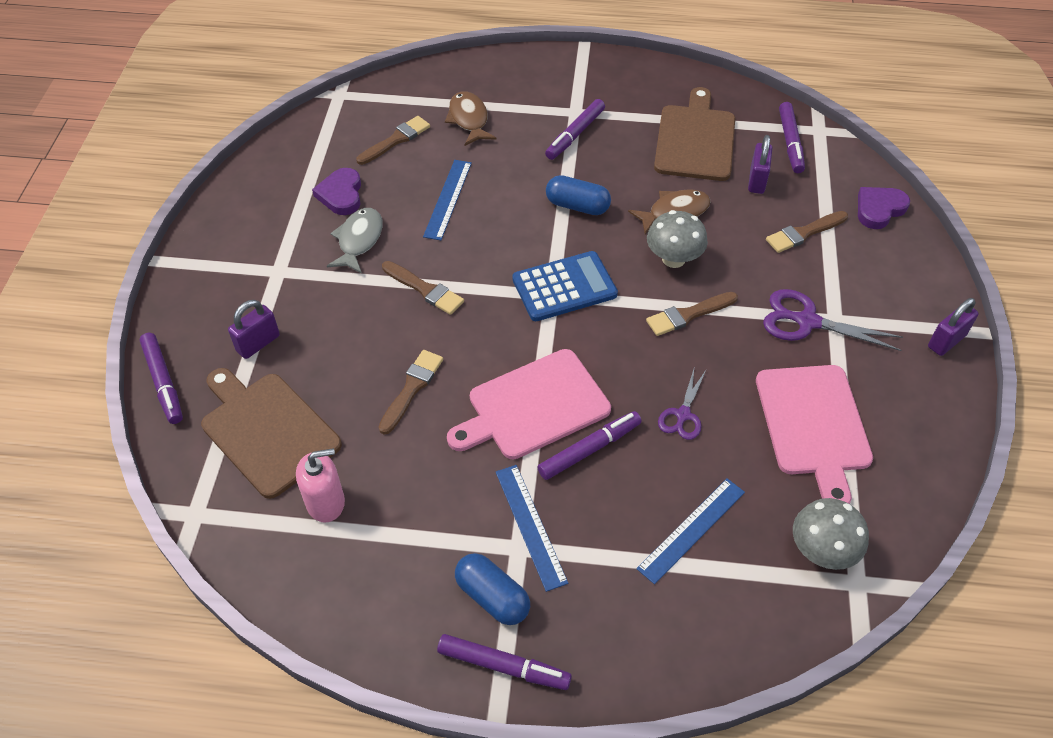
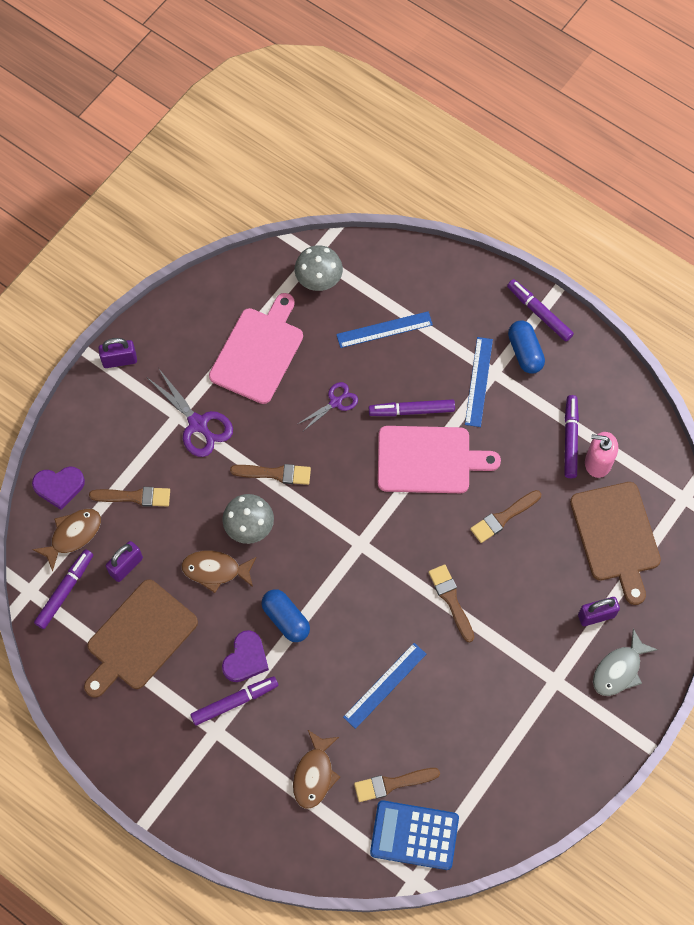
camera: 150 degrees left, 15 degrees up
purple marker [140,333,183,424] -> purple marker moved to [564,395,579,478]
purple heart [312,168,361,215] -> purple heart moved to [222,630,269,682]
grey fish [327,208,383,274] -> grey fish moved to [593,629,658,696]
blue calculator [512,251,618,321] -> blue calculator moved to [370,800,459,870]
none -> brown fish [32,509,101,572]

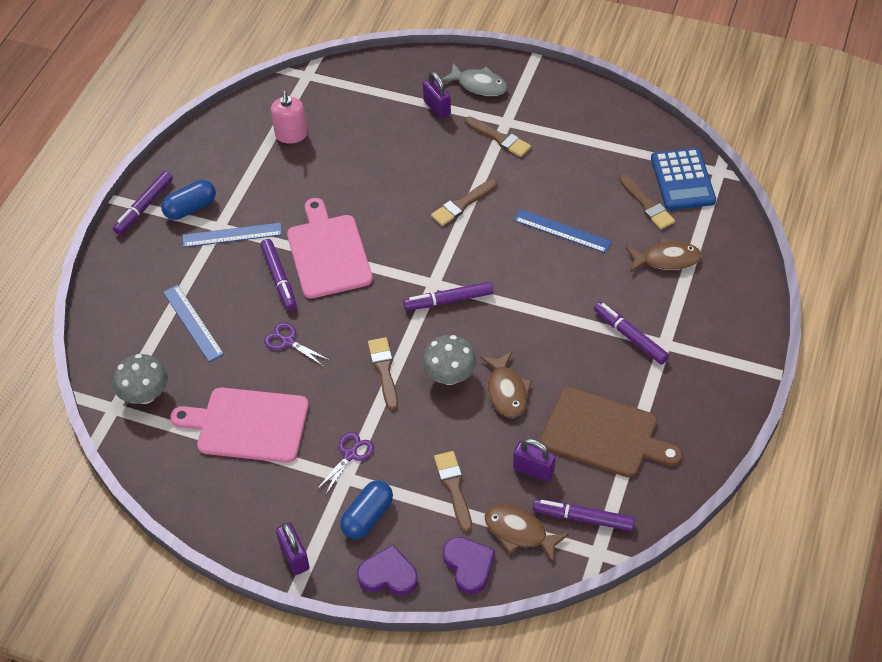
camera: 105 degrees left, 15 degrees down
purple scissors [148,368,233,457] -> purple scissors [317,432,374,495], size x0.62
purple heart [222,630,269,682] -> purple heart moved to [357,545,418,596]
blue capsule [261,589,310,642] -> blue capsule moved to [340,480,393,539]
brown brush [470,490,541,543] -> brown brush moved to [465,116,531,157]
purple marker [564,395,579,478] -> purple marker moved to [403,282,493,311]
brown cutting board [570,482,661,605] -> none

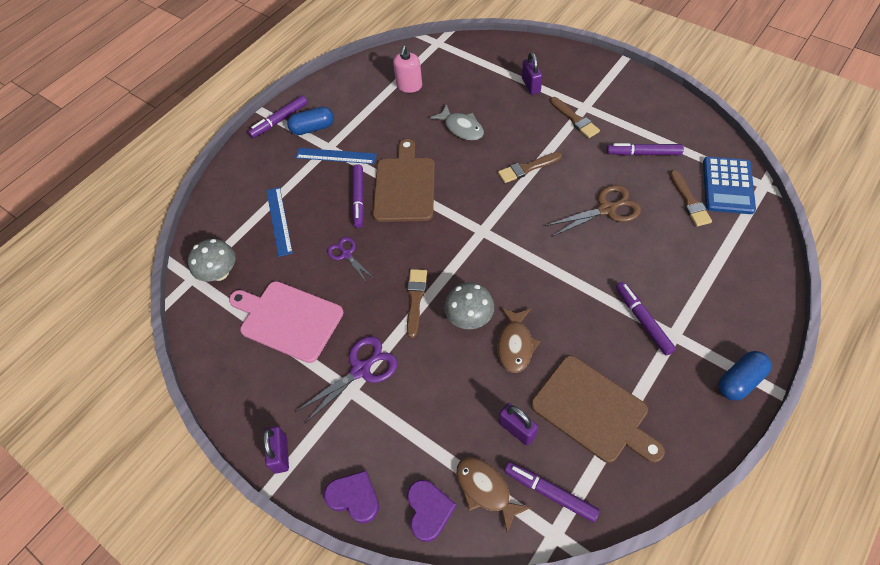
camera: 20 degrees right, 5 degrees up
pink cutting board [287,198,373,299] -> brown cutting board [373,139,435,222]
purple scissors [317,432,374,495] -> purple scissors [295,336,398,424], size x1.61
blue capsule [340,480,393,539] -> blue capsule moved to [719,351,772,401]
purple marker [403,282,493,311] -> purple marker moved to [607,143,684,156]
brown brush [434,451,472,533] -> none
grey fish [441,63,507,96] -> grey fish moved to [430,104,484,140]
blue ruler [514,209,612,253] -> brown scissors [545,185,641,237]
brown fish [626,237,702,272] -> none

